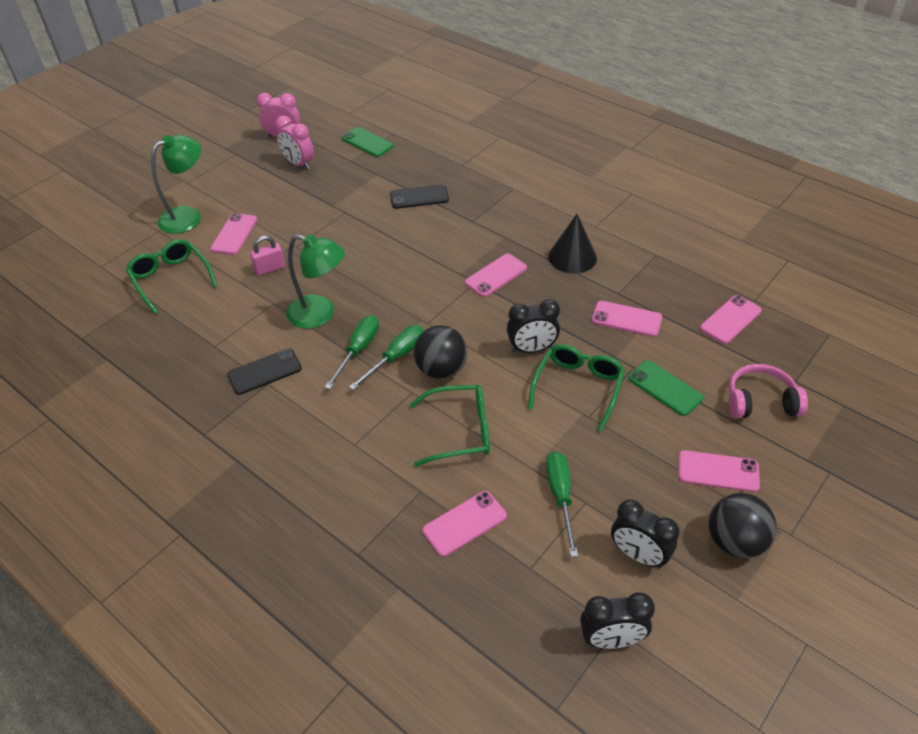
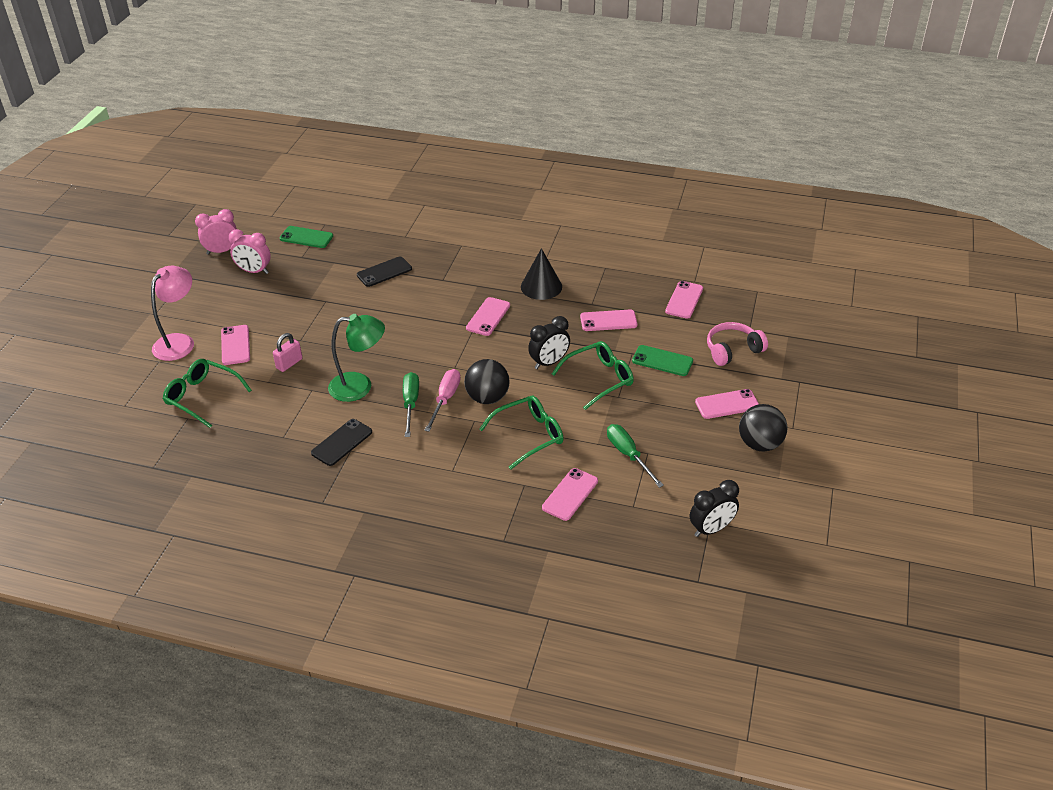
camera: 25 degrees left, 5 degrees down
green lamp [151,135,201,234] -> pink lamp [151,266,194,361]
green screwdriver [349,325,424,390] -> pink screwdriver [424,369,461,432]
green glasses [528,344,625,431] -> green glasses turned 60 degrees clockwise [552,341,634,410]
black clock [611,499,680,568] -> none

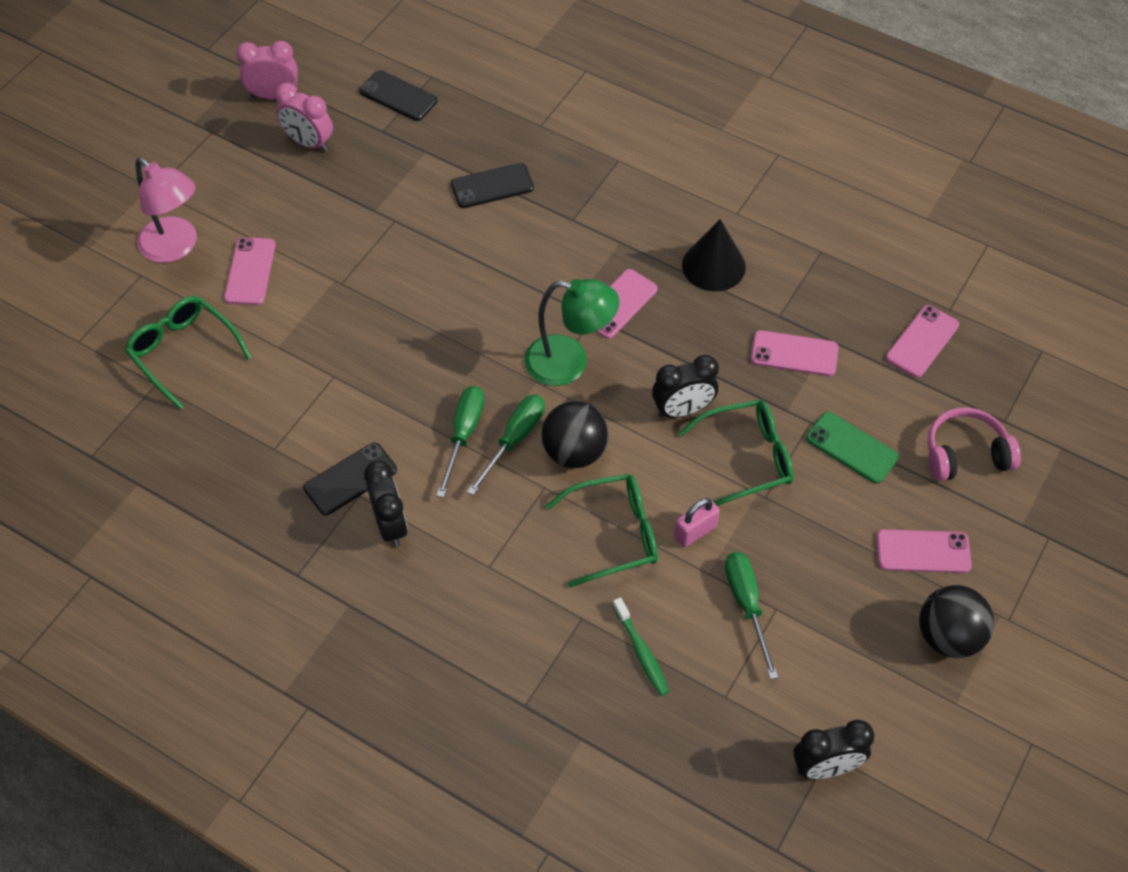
camera: 15 degrees right, 15 degrees up
pink lamp [151,266,194,361] -> pink lamp turned 90 degrees clockwise [136,158,197,263]
pink padlock [273,333,302,372] -> pink padlock moved to [674,498,720,547]
green phone [280,226,333,248] -> black phone [359,70,437,121]
green lamp [328,314,385,402] -> green lamp moved to [525,279,620,386]
pink screwdriver [424,369,461,432] -> green screwdriver [467,394,545,495]
pink phone [542,468,598,521] -> green toothbrush [613,597,669,696]
none -> black clock [364,461,408,547]

